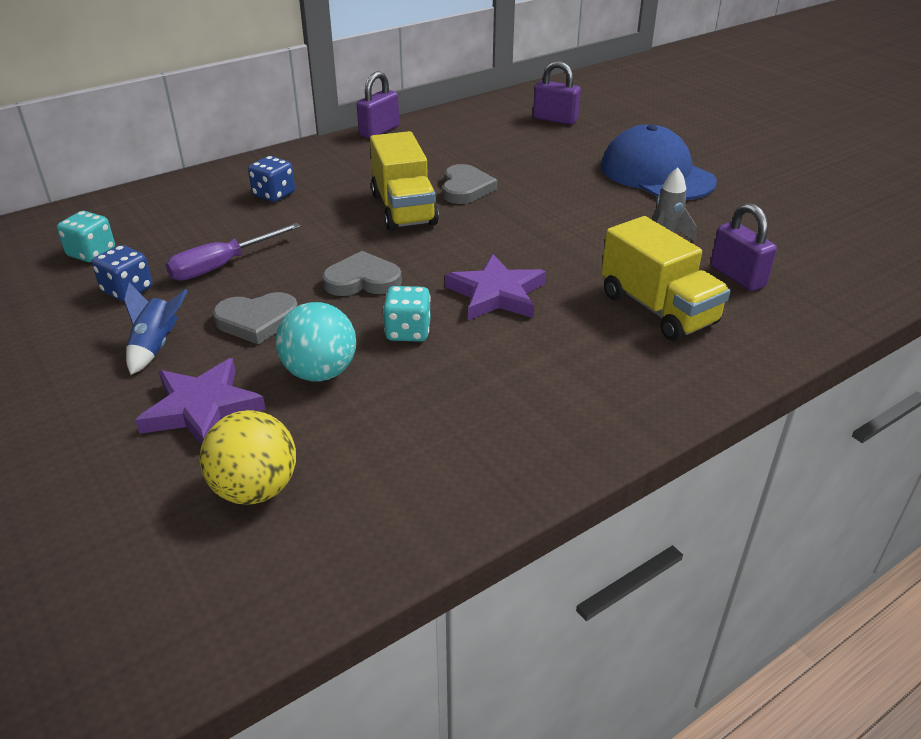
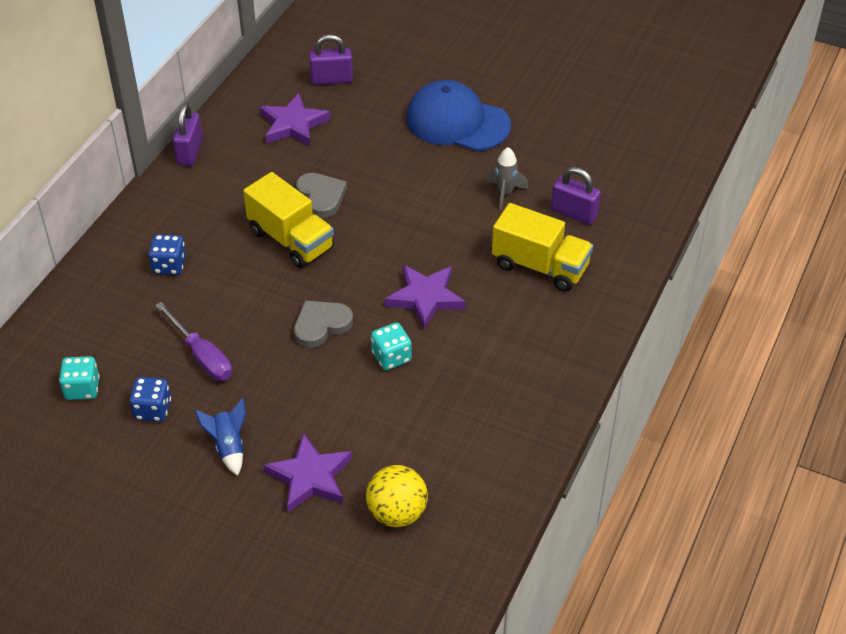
camera: 30 degrees left, 10 degrees up
purple screwdriver [166,223,301,281] -> purple screwdriver turned 60 degrees counterclockwise [155,302,232,381]
grey heart [213,292,298,344] -> none
turquoise ball [276,302,356,381] -> none
none -> purple star [260,93,330,146]

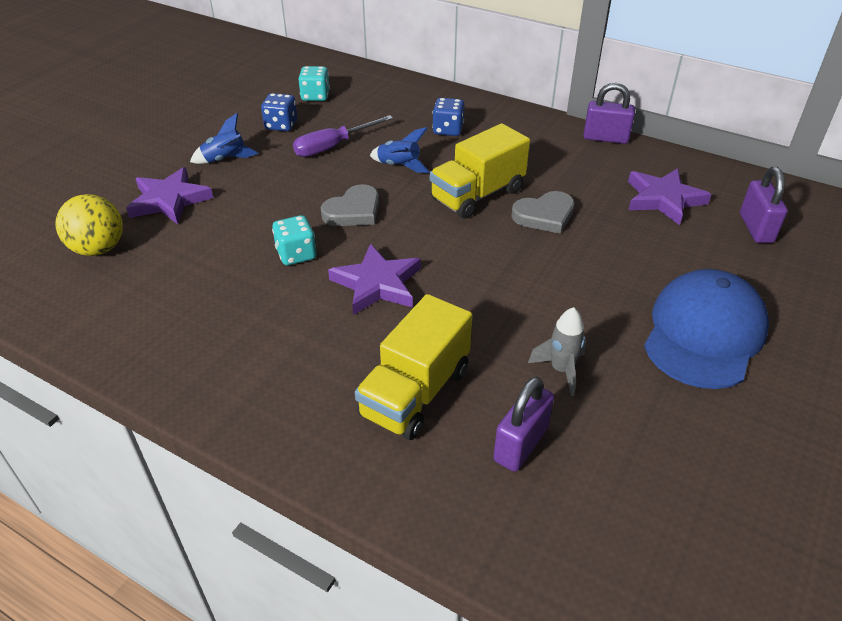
camera: 95 degrees right, 5 degrees down
grey heart [294,300,353,348] -> grey heart turned 75 degrees clockwise [321,184,379,226]
none -> blue rocket [370,127,429,173]

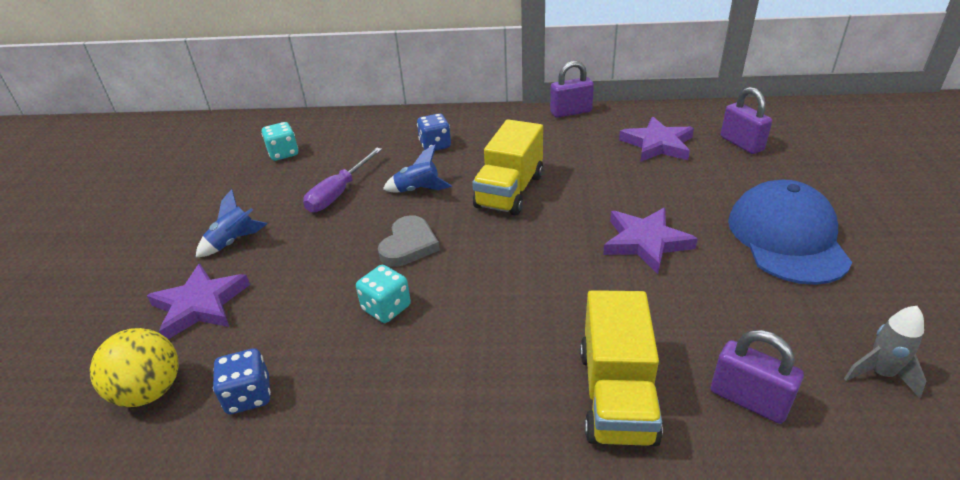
camera: 25 degrees left, 5 degrees down
blue dice [261,93,297,131] -> blue dice moved to [213,348,271,414]
purple star [328,244,421,315] -> purple star moved to [603,208,698,274]
purple padlock [493,376,554,472] -> purple padlock turned 60 degrees counterclockwise [711,330,804,424]
grey heart [511,191,575,234] -> none
grey rocket [528,307,586,396] -> grey rocket moved to [844,306,926,398]

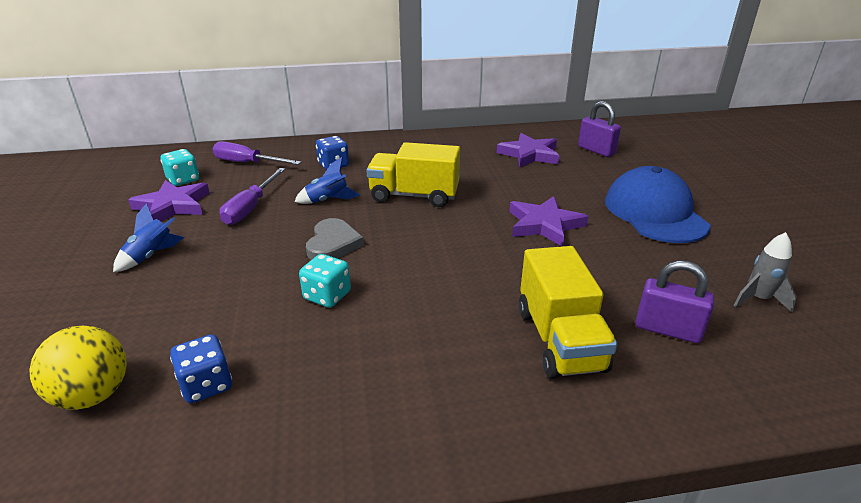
camera: 15 degrees left, 5 degrees down
purple star [147,264,250,339] -> purple star moved to [128,180,210,221]
yellow truck [472,119,543,216] -> yellow truck turned 90 degrees clockwise [366,142,460,207]
purple padlock [550,61,594,118] -> none
none -> purple screwdriver [213,141,301,165]

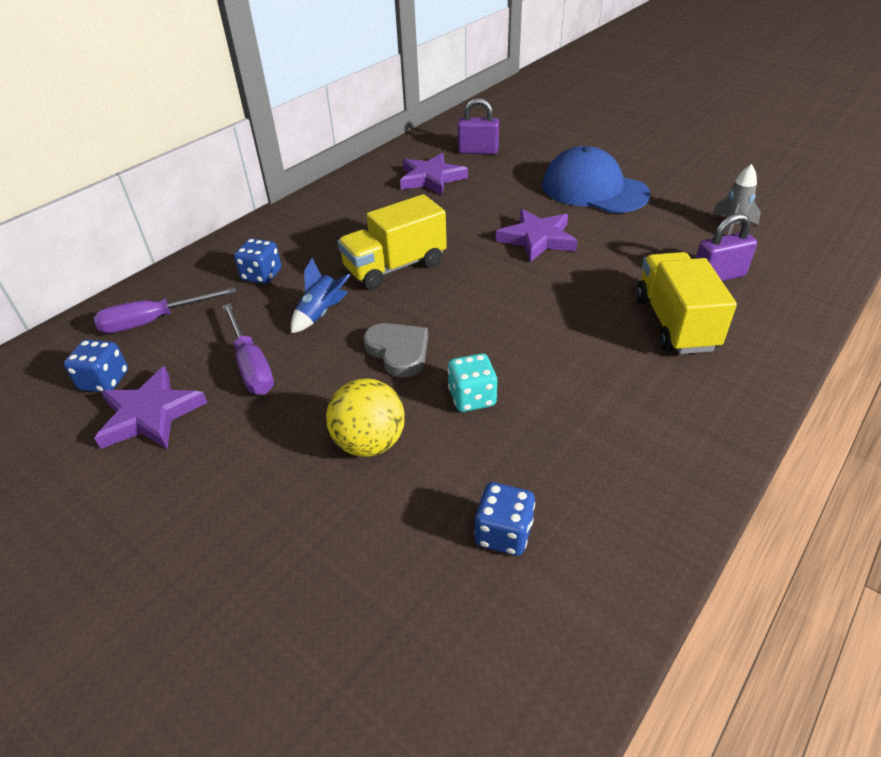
camera: 40 degrees left, 10 degrees up
yellow ball [29,326,127,410] -> yellow ball moved to [326,378,405,457]
blue rocket [113,203,185,272] -> none
turquoise dice [161,149,199,186] -> blue dice [64,339,128,392]
yellow truck [519,246,617,379] -> yellow truck turned 135 degrees counterclockwise [636,252,737,354]

